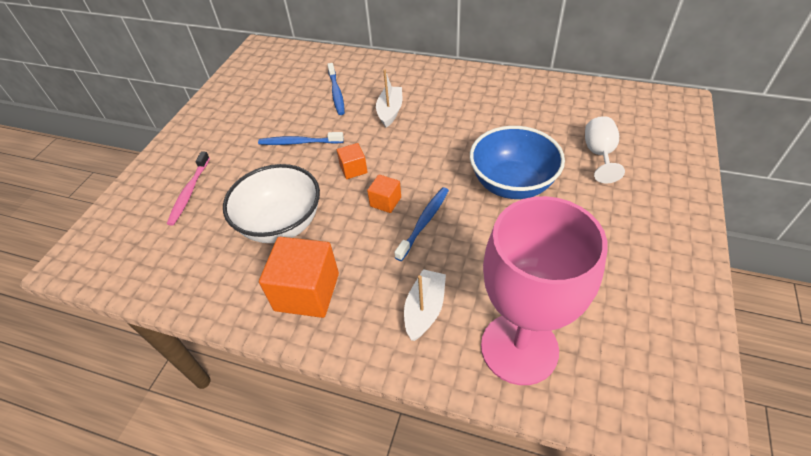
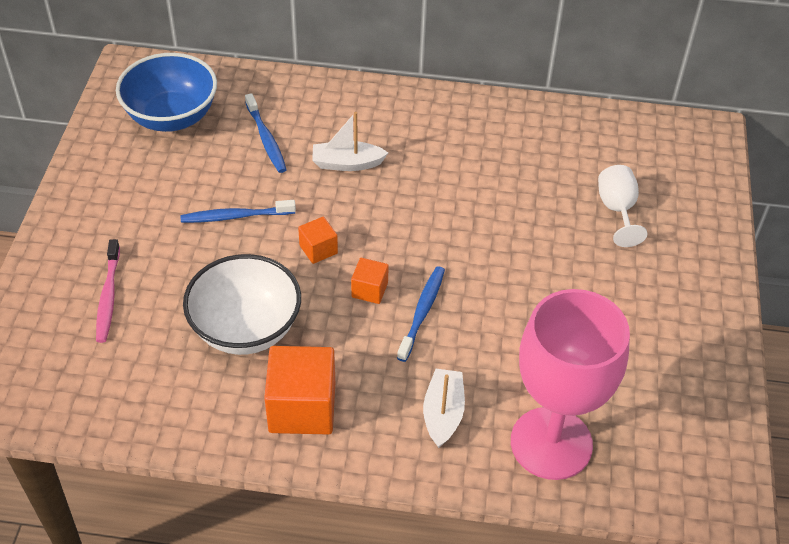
camera: 15 degrees left, 0 degrees up
white boat [376,70,402,128] -> white boat turned 90 degrees counterclockwise [312,112,388,171]
blue bowl [470,126,565,199] -> blue bowl moved to [116,53,217,132]

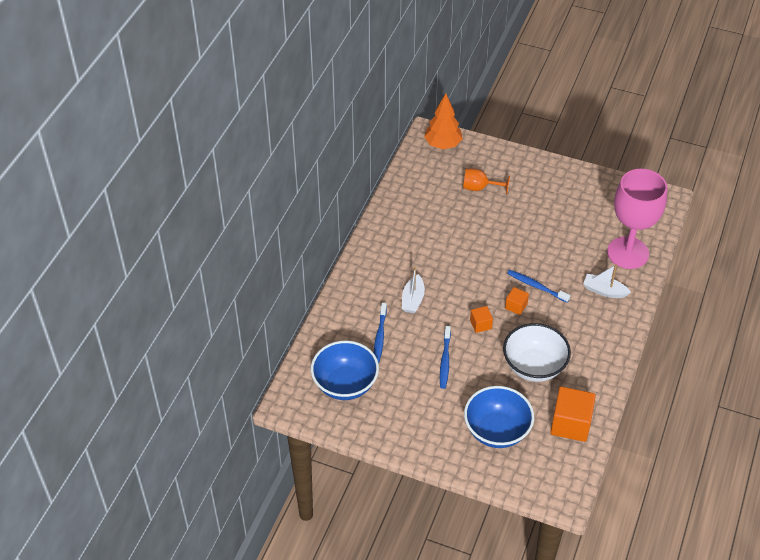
camera: 75 degrees left, 0 degrees up
pink toothbrush [96,239,120,343] -> blue bowl [464,386,534,448]
blue toothbrush [245,93,287,173] -> blue toothbrush turned 105 degrees clockwise [374,303,387,364]
orange cube [264,346,335,435] -> orange cube moved to [550,386,596,442]
white goblet [598,165,647,247] -> orange goblet [463,169,510,194]
none -> orange tree [424,93,463,149]

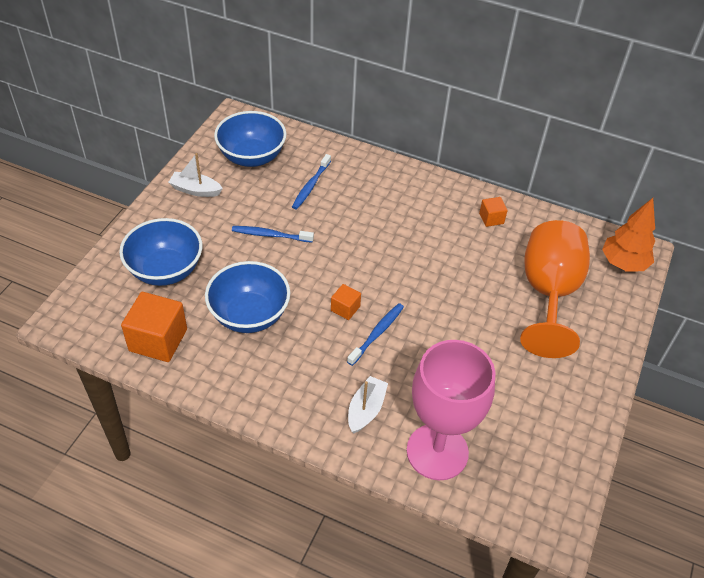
camera: 90 degrees right, 0 degrees up
blue toothbrush [374,303,387,364] -> blue toothbrush turned 75 degrees counterclockwise [292,154,331,209]
white boat [402,267,425,313] -> white boat moved to [168,153,223,197]
orange goblet [463,169,510,194] -> orange goblet [520,220,590,358], size x2.13
orange cube [470,306,493,333] -> orange cube moved to [479,197,508,227]
white bowl [503,323,571,382] -> blue bowl [205,261,290,333]

